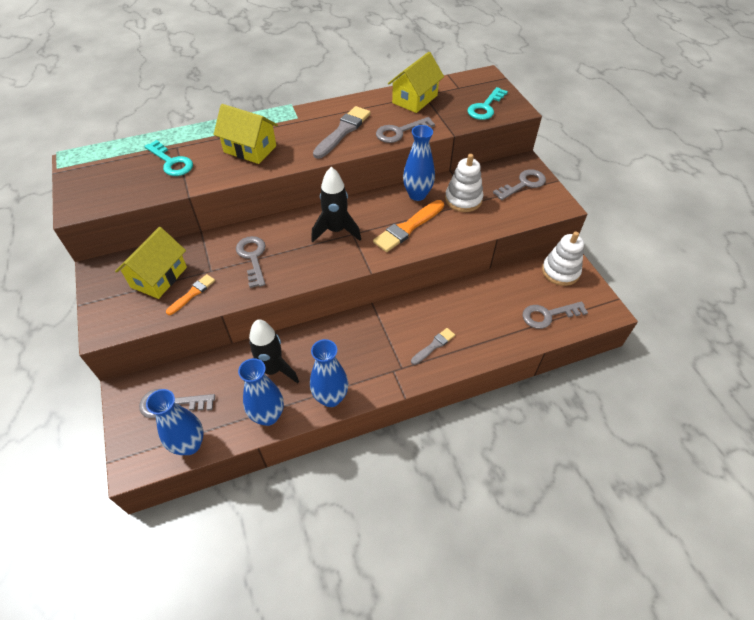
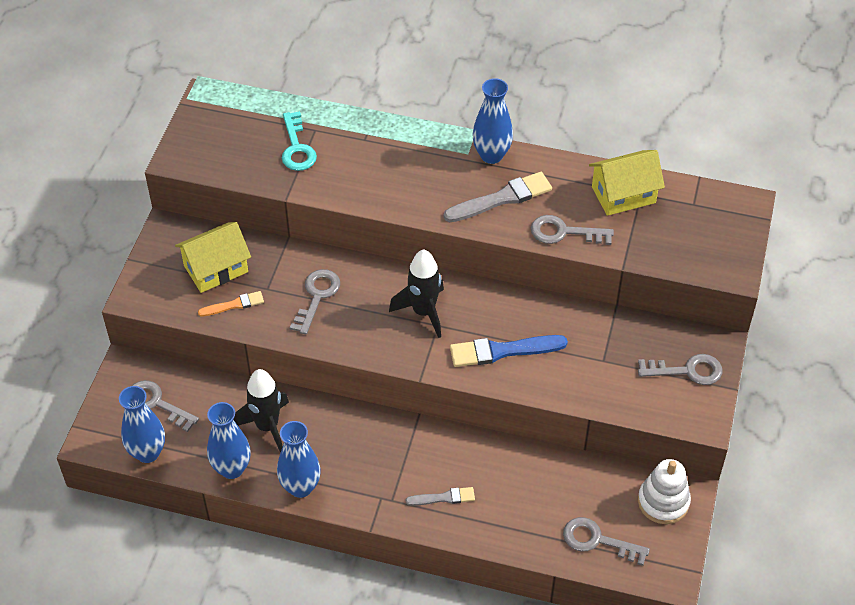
camera: 35 degrees right, 0 degrees up
yellow house [213,104,278,164] -> none
orange brush [373,200,444,252] -> blue brush [450,335,568,367]
blue vase [403,125,435,201] -> blue vase moved to [472,78,513,164]
white stacking toy [445,154,483,212] -> none
turquoise key [467,87,508,120] -> none

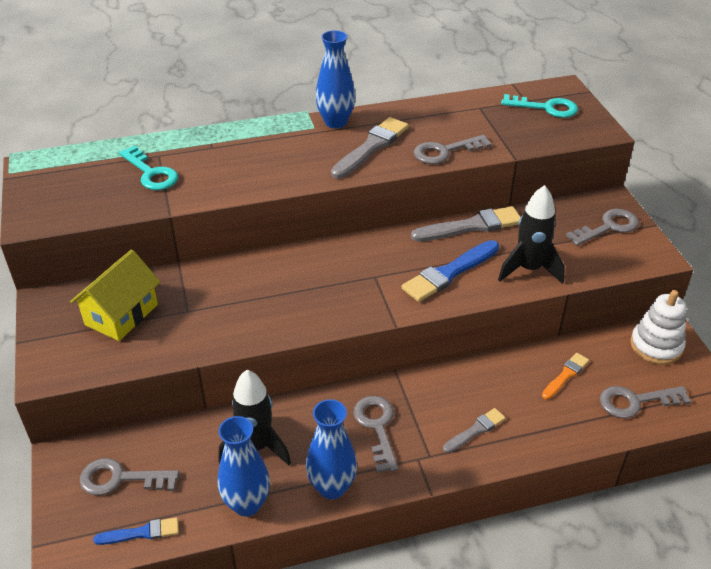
camera: 30 degrees left, 10 degrees down
blue vase [119,386,165,463] -> blue brush [93,517,179,545]
orange brush [198,291,264,316] -> orange brush moved to [542,353,589,399]
grey key [290,269,340,334] -> grey key moved to [353,396,398,473]
black rocket [389,249,444,338] -> black rocket moved to [498,185,565,284]
yellow house [589,150,665,216] -> none
none -> grey brush [411,206,521,241]
none -> turquoise key [501,94,578,118]

